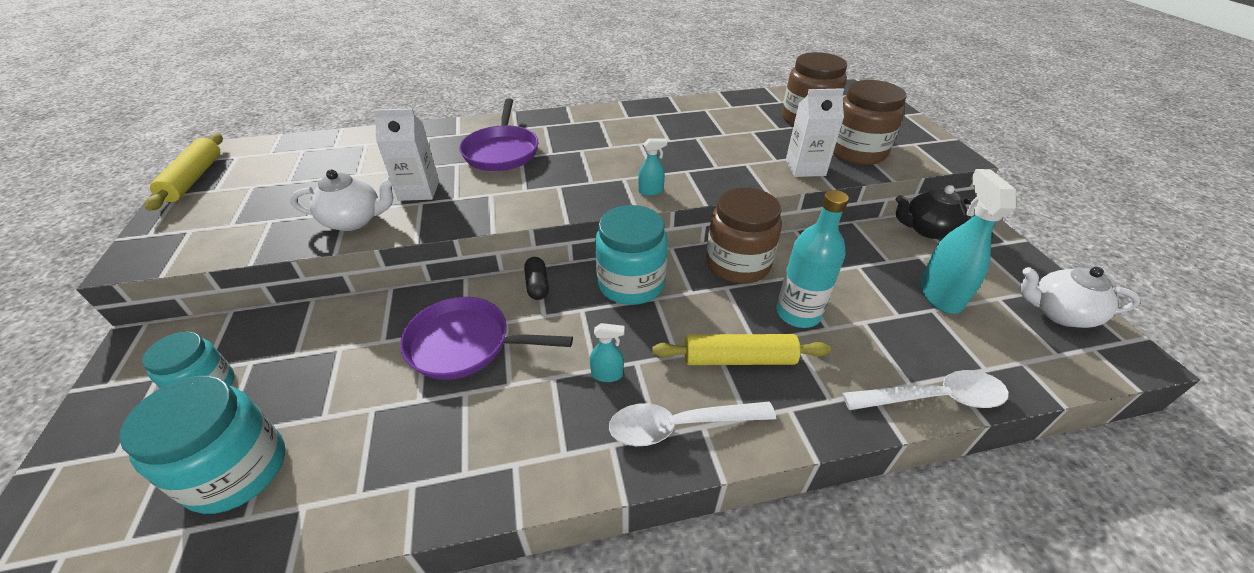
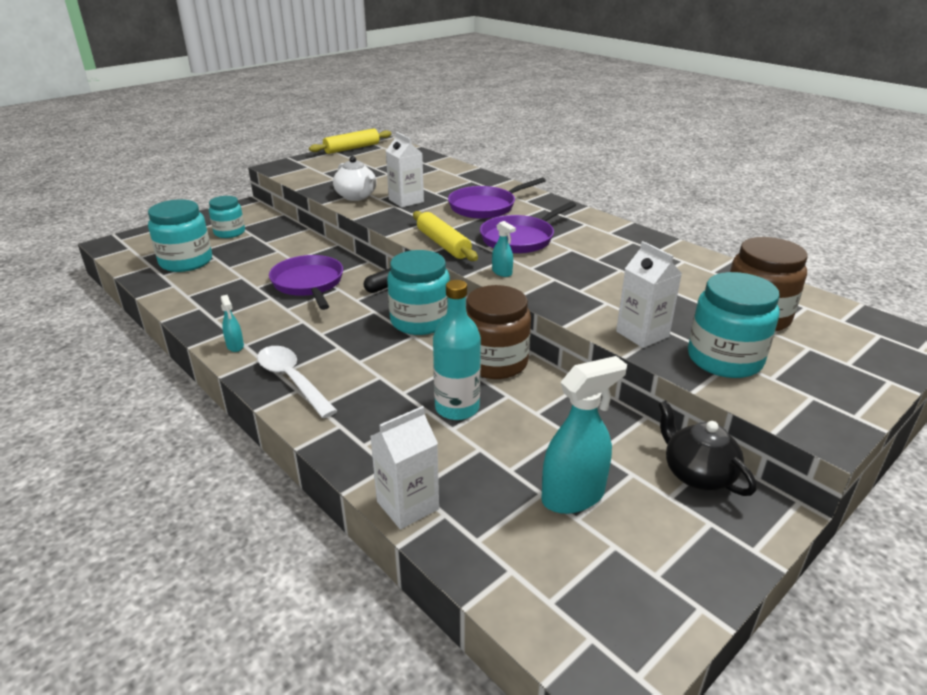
camera: 60 degrees right, 10 degrees down
turquoise spray bottle [590,323,625,382] -> turquoise spray bottle moved to [221,295,244,352]
yellow rolling pin [652,334,831,365] -> yellow rolling pin moved to [413,211,478,261]
brown jar [833,80,907,165] -> turquoise jar [688,272,780,378]
white spoon [842,370,1009,410] -> white carton [370,406,439,529]
white teapot [1020,267,1141,328] -> none
none -> purple pan [480,202,576,254]

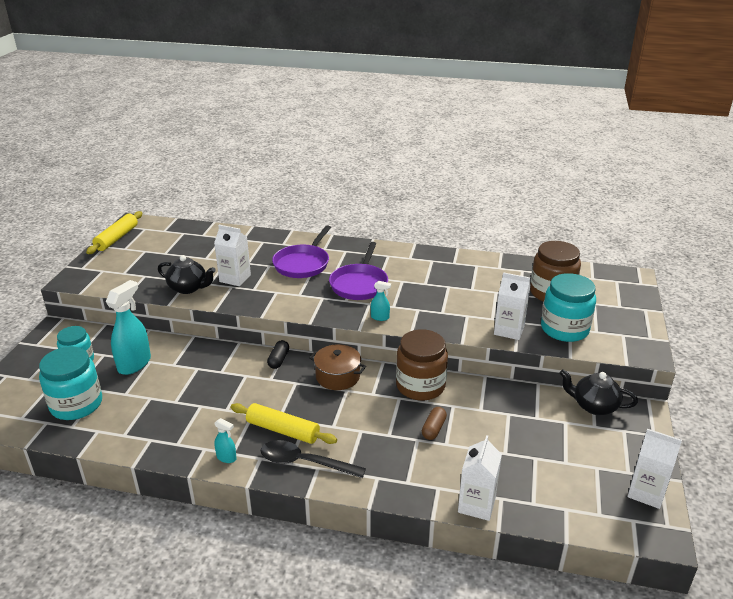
camera: 35 degrees left, 0 degrees up
white spoon [257,346,337,418] -> black spoon [261,440,366,478]
purple pan [269,255,343,310] -> none
white teapot [333,156,377,201] -> black teapot [158,255,216,294]
turquoise jar [387,250,450,335] -> brown pot [309,344,366,390]
yellow rolling pin [413,211,478,261] -> yellow rolling pin moved to [231,403,337,444]
turquoise bottle [433,280,481,420] -> brown capsule [422,407,447,440]
turquoise spray bottle [542,356,627,514] -> turquoise spray bottle moved to [106,280,151,375]
none -> white carton [627,429,682,509]

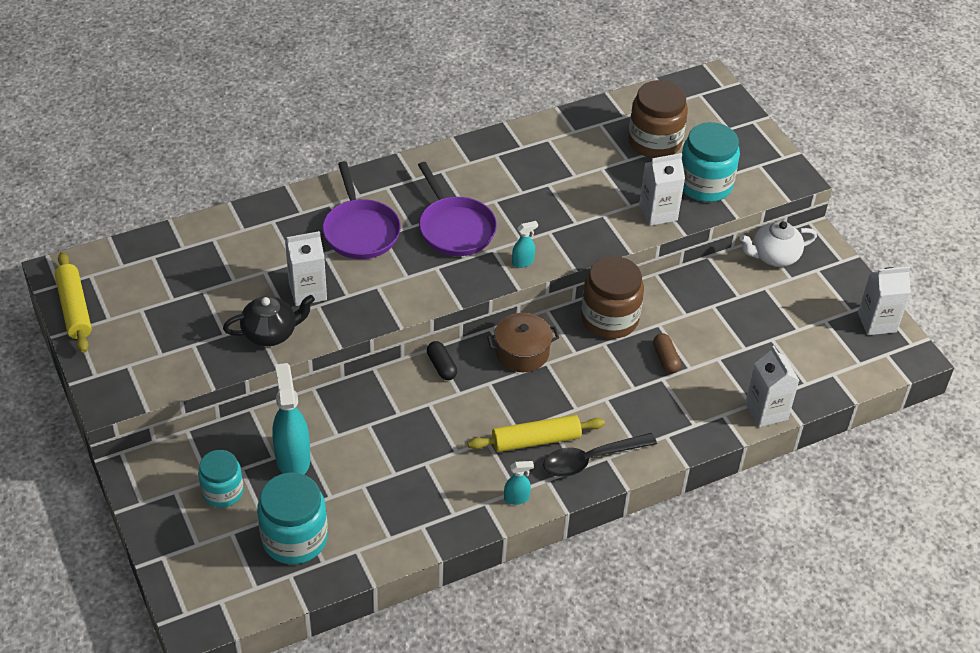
camera: 40 degrees left, 15 degrees up
black teapot [560,370,638,415] -> white teapot [740,221,817,267]

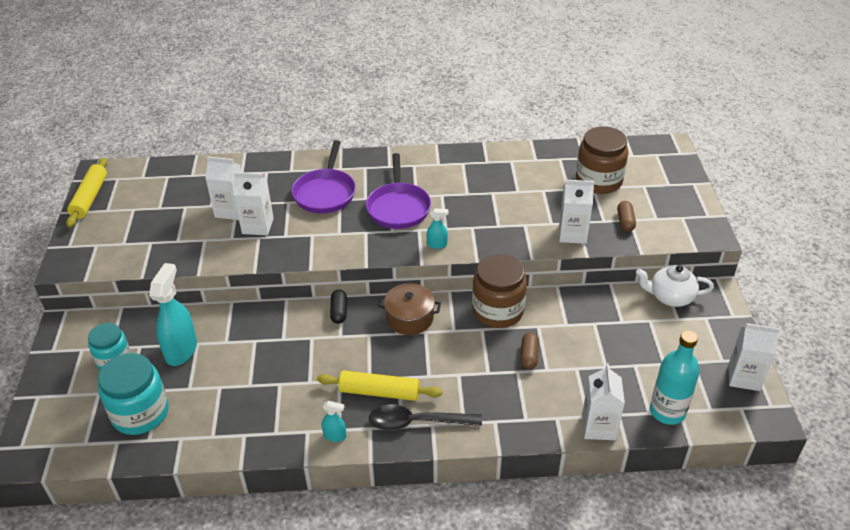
camera: 25 degrees right, 5 degrees down
black teapot [223,295,315,346] -> none
turquoise jar [682,122,740,202] -> brown capsule [617,201,636,232]
none -> white carton [205,156,241,220]
none -> turquoise bottle [650,330,700,425]

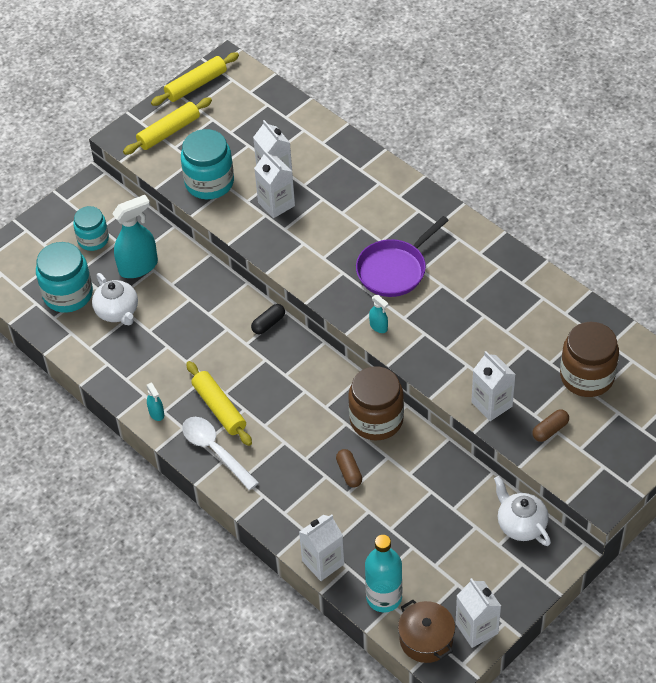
camera: 50 degrees right, 10 degrees up
purple pan [292,140,356,213] -> none
black spoon [369,404,482,430] -> white spoon [182,417,259,490]
brown pot [378,283,441,335] -> brown pot moved to [398,600,455,663]
brown capsule [520,333,539,370] -> brown capsule turned 75 degrees counterclockwise [336,449,362,488]
none -> white teapot [92,273,138,326]
none -> yellow rolling pin [123,98,212,155]
none -> turquoise jar [181,129,234,199]

